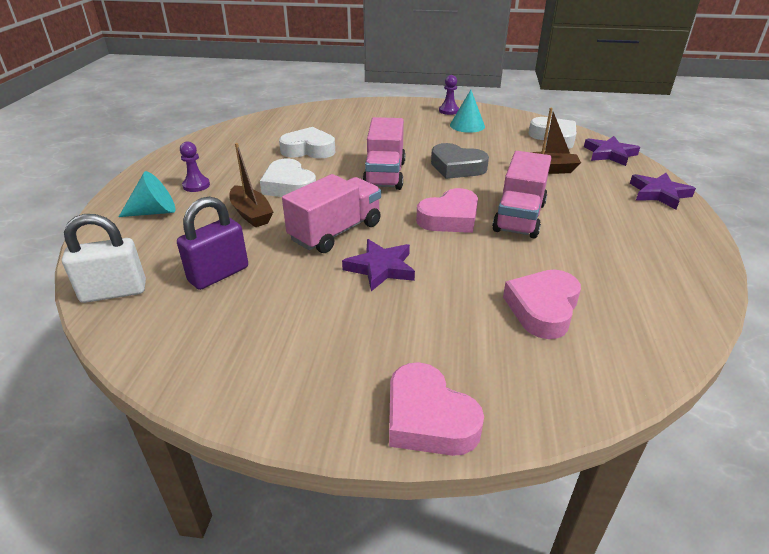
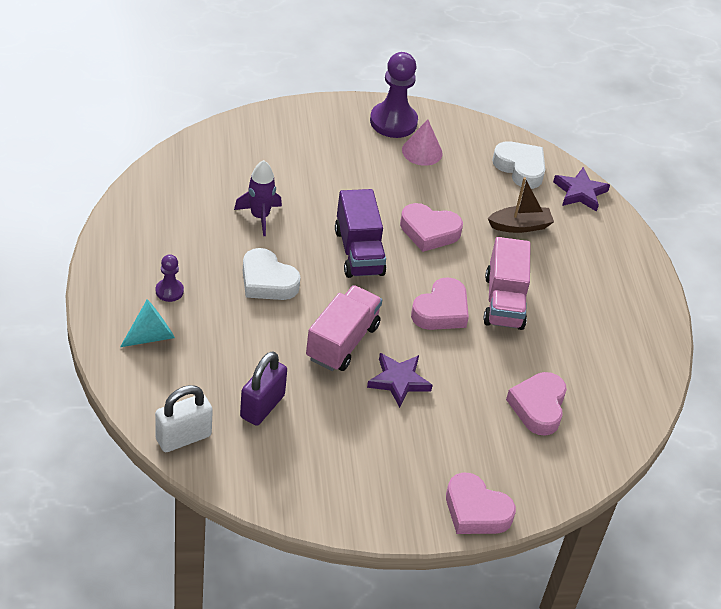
camera: 20 degrees left, 10 degrees up
brown boat [229,143,273,227] -> none
white heart [279,127,336,158] -> purple rocket [234,160,282,236]
pink truck [362,117,405,190] -> purple truck [335,189,386,278]
grey heart [431,143,489,179] -> pink heart [400,203,463,252]
purple pawn [439,75,459,115] -> purple pawn [370,52,418,138], size x1.95
turquoise cone [450,90,485,133] -> pink cone [402,119,443,166]
purple star [630,173,696,209] -> none

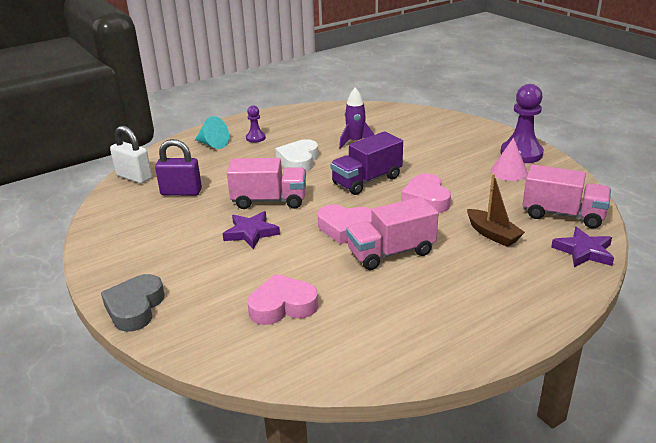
camera: 70 degrees right, 15 degrees down
pink heart [446,472,516,534] -> grey heart [101,274,165,332]
white heart [492,141,545,189] -> pink truck [523,164,611,228]

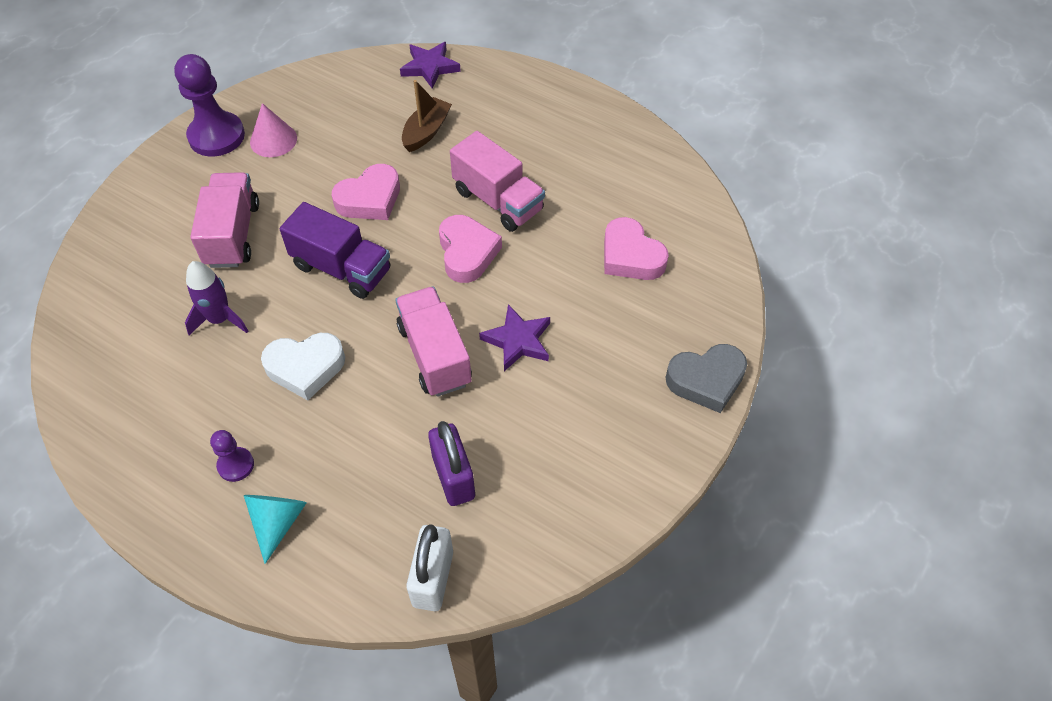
camera: 115 degrees left, 25 degrees up
pink truck [523,164,611,228] -> pink truck moved to [190,172,259,268]

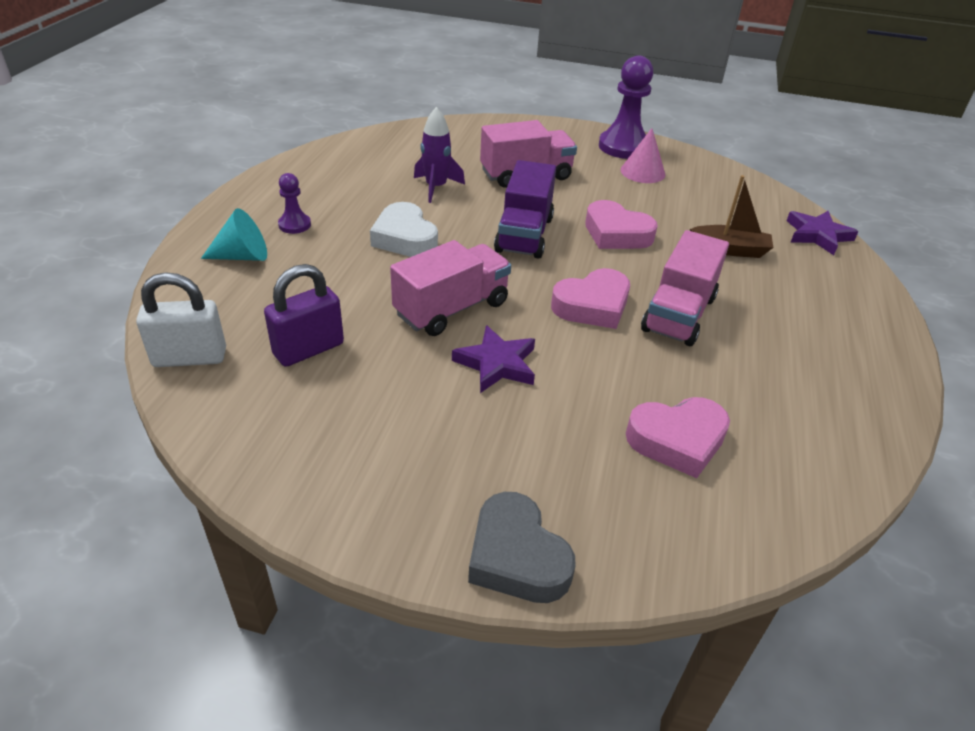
camera: 70 degrees right, 15 degrees down
pink heart [604,217,669,280] -> pink heart turned 135 degrees counterclockwise [626,397,730,478]

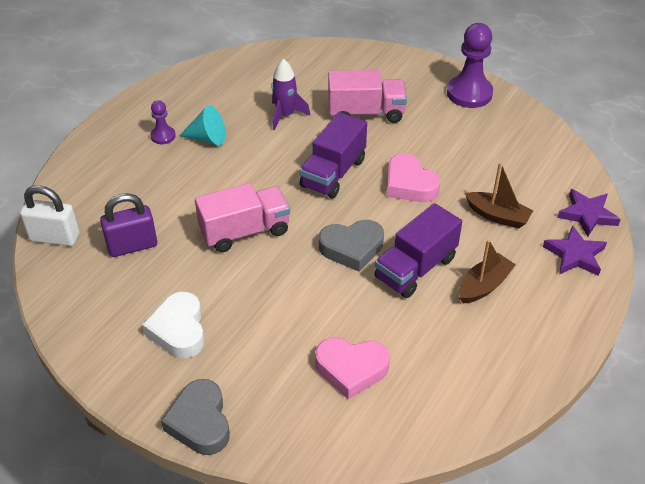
camera: 20 degrees right, 5 degrees up
turquoise cone [201,208,267,261] -> turquoise cone moved to [179,105,226,145]
white heart [370,202,438,257] -> white heart moved to [142,292,205,358]
purple star [452,325,535,393] -> purple star moved to [543,225,607,276]
pink heart [551,268,630,329] -> grey heart [319,220,384,272]
pink cone [620,128,665,183] -> none
pink truck [641,230,729,346] -> purple truck [375,203,462,298]
none -> brown boat [459,240,516,304]

